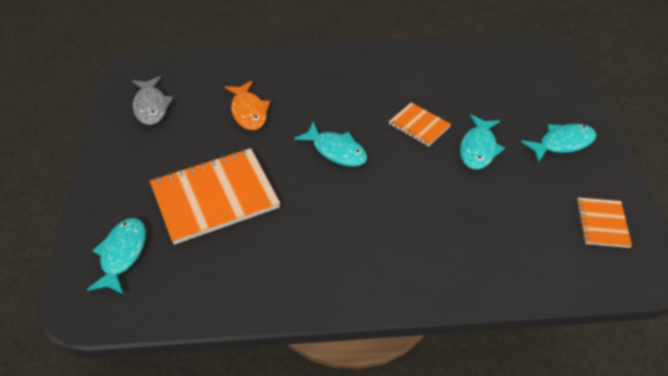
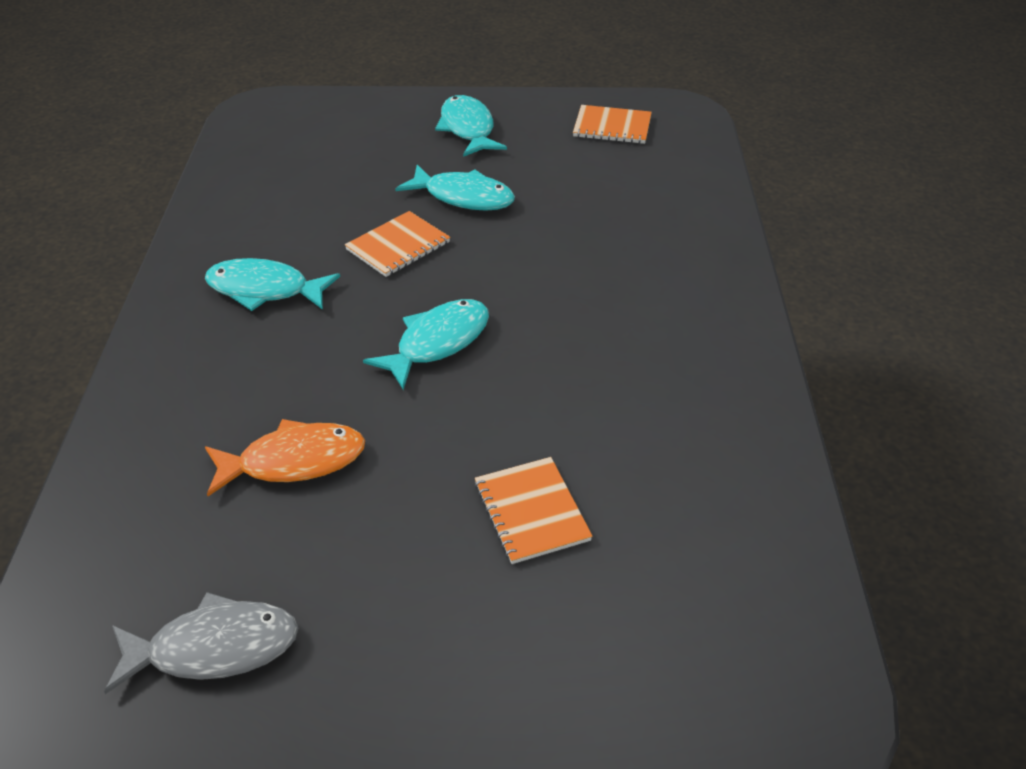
camera: 85 degrees left, 5 degrees down
turquoise fish [87,218,146,295] -> turquoise fish moved to [205,258,340,311]
orange notebook [150,148,280,245] -> orange notebook [474,457,593,564], size x0.51

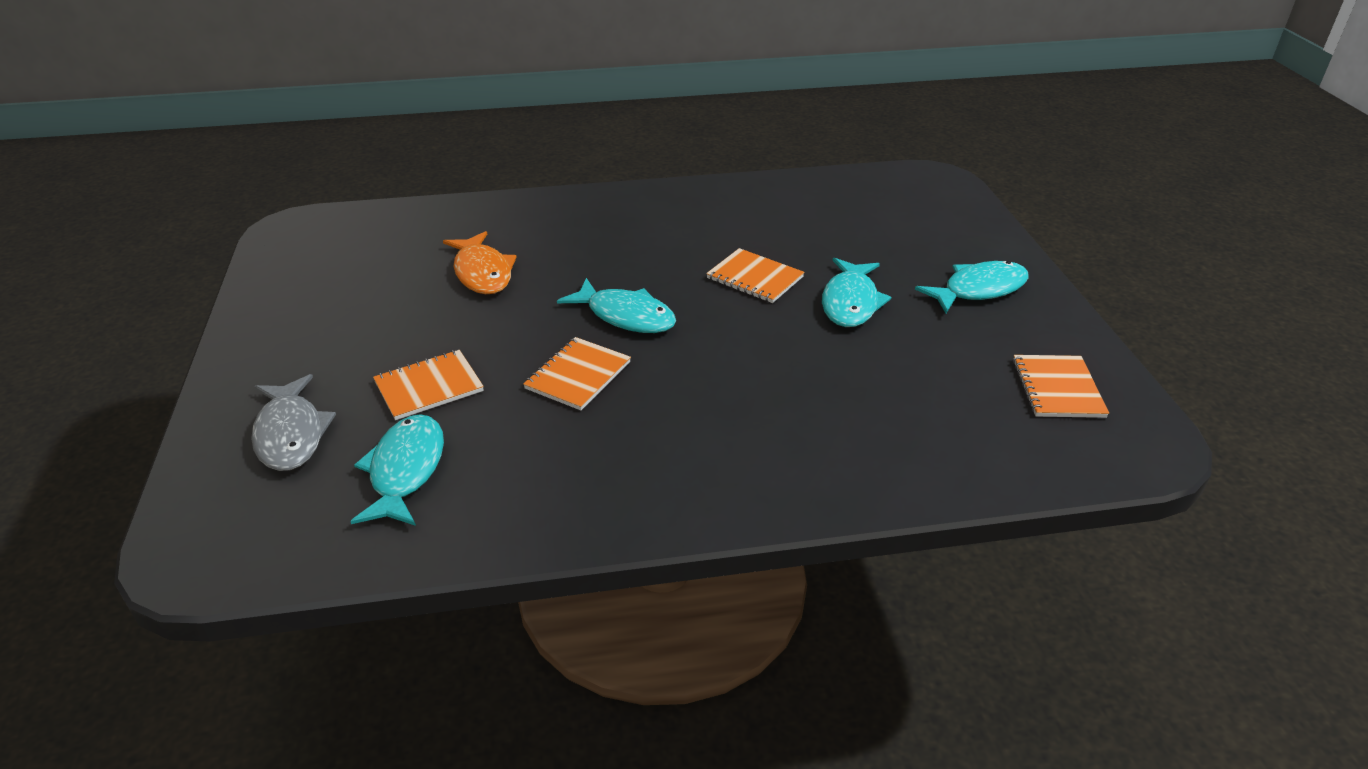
camera: 80 degrees right, 5 degrees down
grey fish [104,592,298,694] -> grey fish moved to [251,374,336,471]
turquoise fish [205,258,340,311] -> turquoise fish moved to [350,414,444,526]
none -> orange notebook [523,337,631,410]

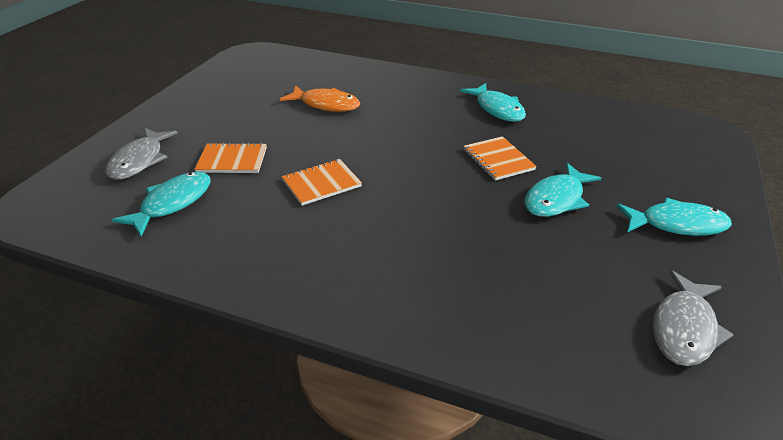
camera: 30 degrees right, 0 degrees up
orange fish [443,231,517,294] -> orange fish turned 75 degrees counterclockwise [280,85,360,112]
turquoise fish [557,278,676,333] -> turquoise fish moved to [460,83,526,122]
orange notebook [1013,355,1109,418] -> grey fish [653,270,734,366]

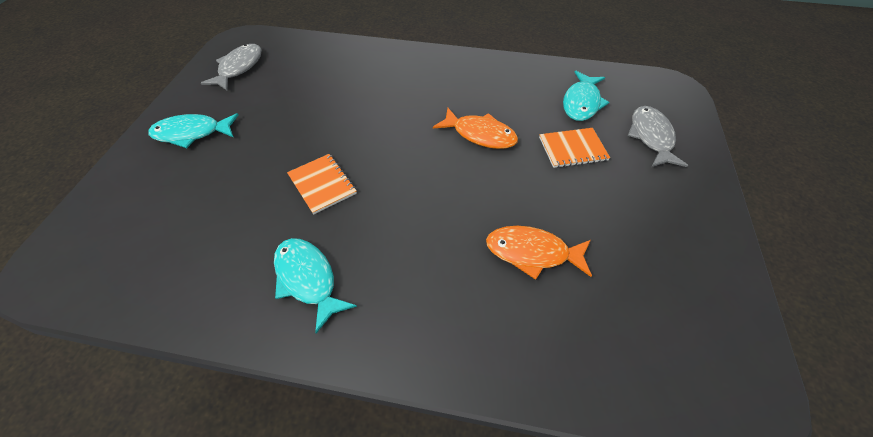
camera: 170 degrees right, 15 degrees up
orange notebook [282,159,362,206] -> orange fish [433,108,518,149]
turquoise fish [524,163,602,217] -> none

